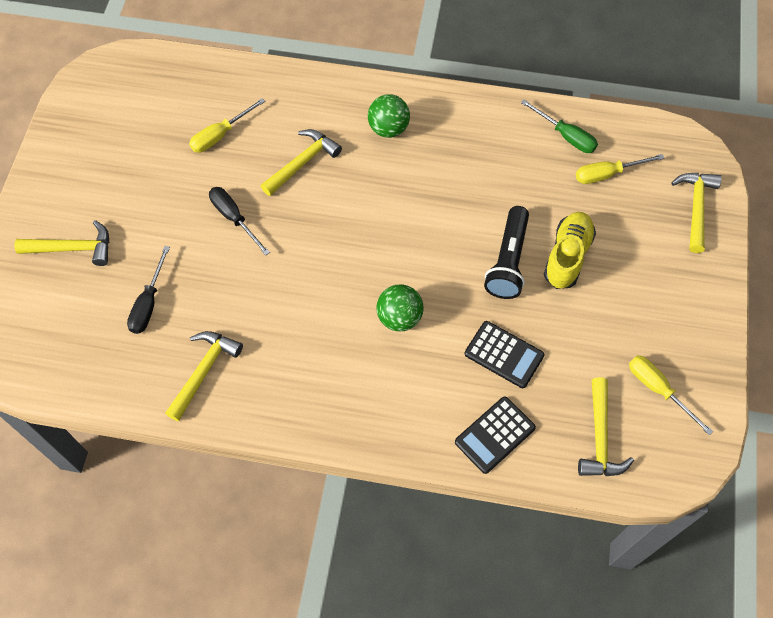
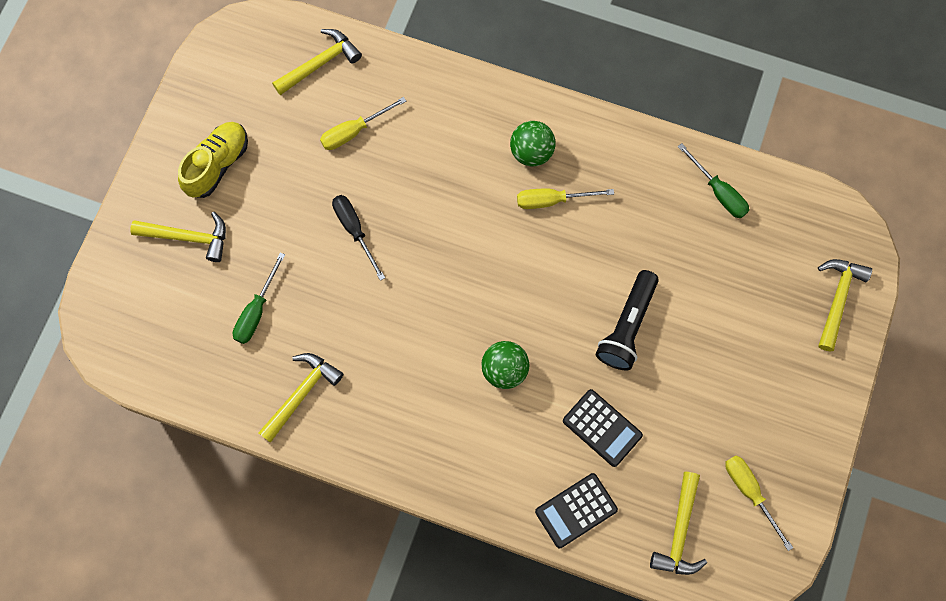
camera: 10 degrees right, 10 degrees up
black screwdriver [127,246,170,334] -> green screwdriver [233,252,285,344]
yellow hammer [261,129,342,196] -> yellow hammer moved to [272,29,362,95]
yellow shoe [544,212,596,289] -> yellow shoe moved to [178,122,248,198]
yellow screwdriver [576,154,664,184] -> yellow screwdriver moved to [517,188,614,209]

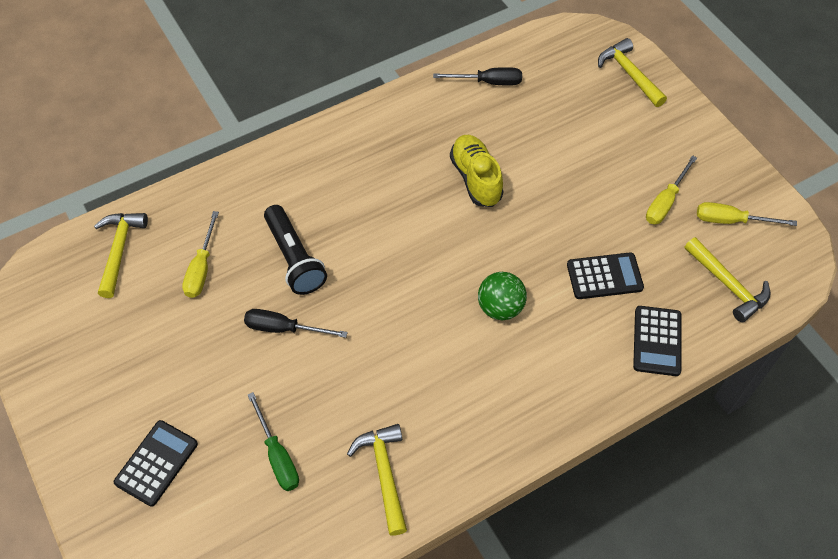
camera: 50 degrees left, 15 degrees down
yellow hammer [130,212,226,262] -> black calculator [114,420,198,507]
yellow shoe [178,122,248,198] -> yellow shoe moved to [450,135,504,207]
green ball [510,121,556,167] -> none
yellow screwdriver [517,188,614,209] -> yellow screwdriver moved to [646,155,697,224]
black flashlight [596,270,659,371] -> black flashlight moved to [264,205,327,295]
green screwdriver [678,143,749,218] -> black screwdriver [433,67,522,86]

